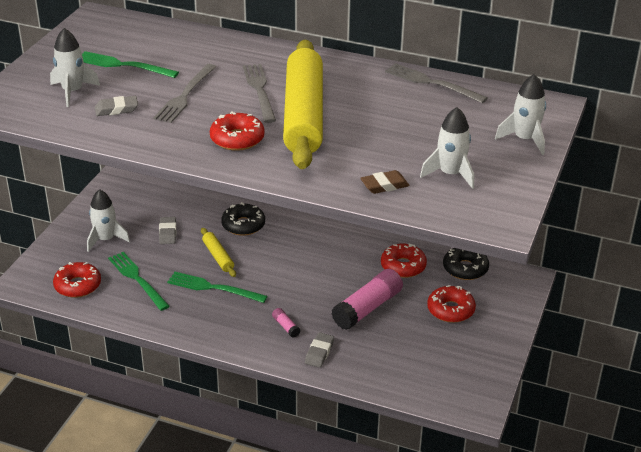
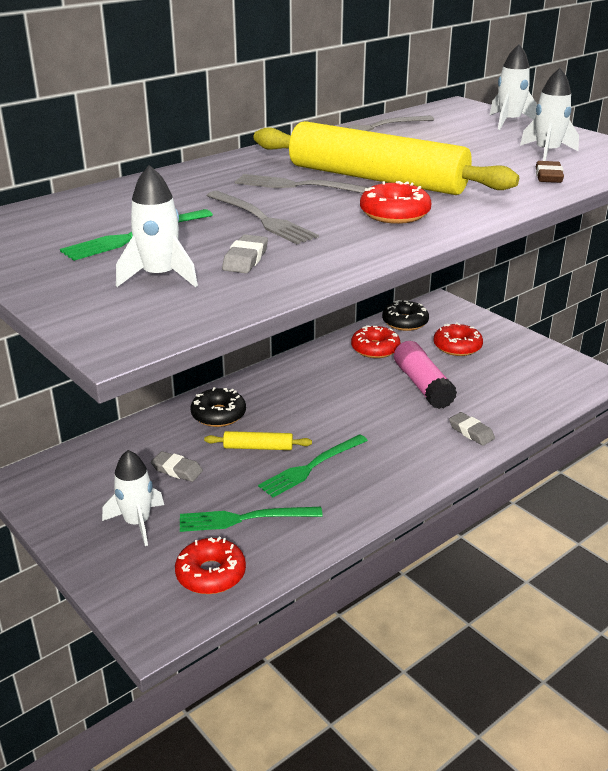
camera: 60 degrees left, 5 degrees down
pink glue stick [272,308,301,338] -> none

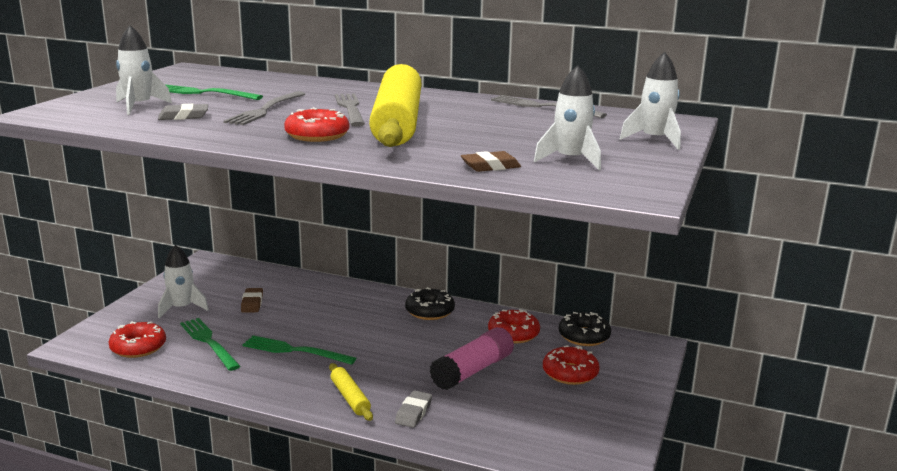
camera: 60 degrees right, 10 degrees down
grey eraser [151,451,203,482] -> brown eraser [241,288,263,313]
black donut [190,387,246,427] -> black donut moved to [405,287,455,320]
yellow rolling pin [204,431,312,450] -> yellow rolling pin moved to [329,363,373,421]

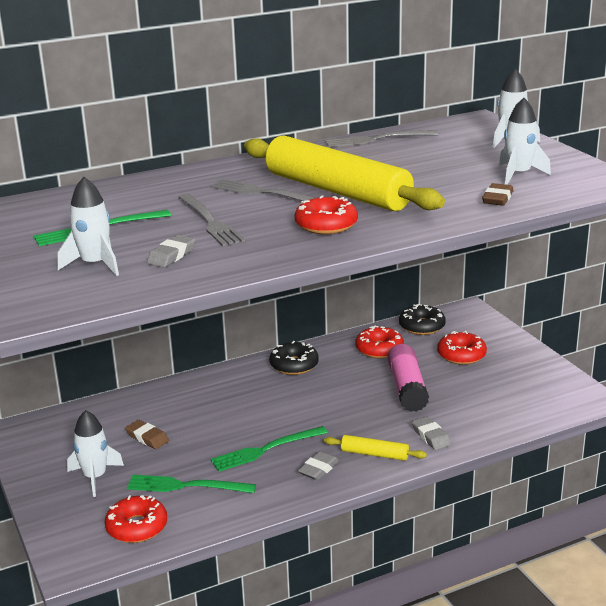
camera: 45 degrees left, 5 degrees up
none -> grey eraser [298,451,339,480]

